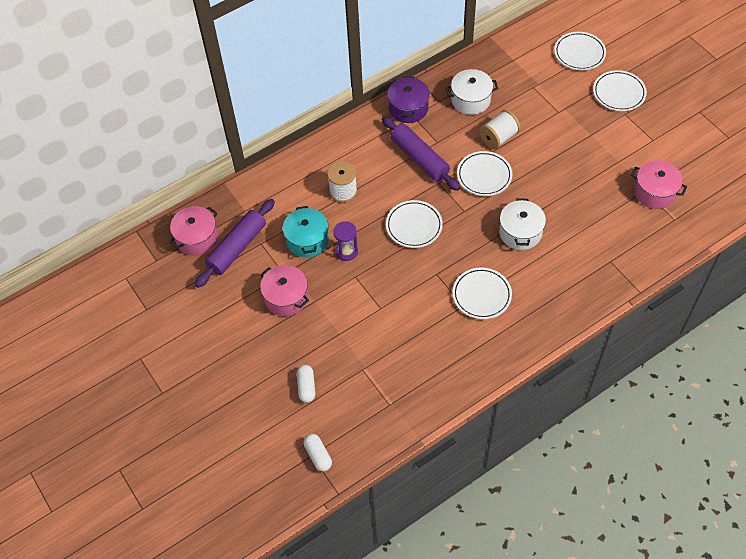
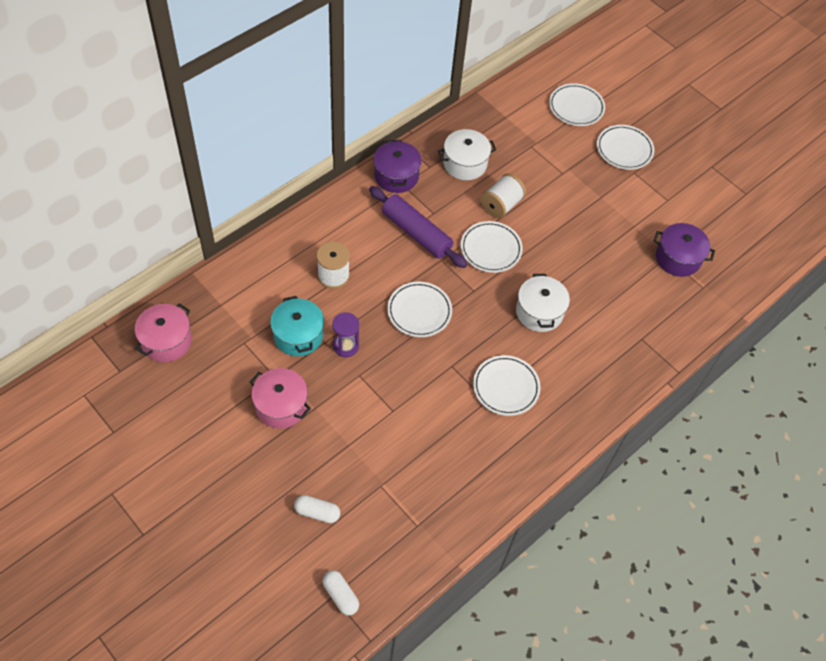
camera: 15 degrees left, 0 degrees up
purple rolling pin [195,199,275,288] -> none
white capsule [297,365,315,403] -> white capsule turned 60 degrees counterclockwise [294,495,340,523]
pink pot [631,160,687,209] -> purple pot [654,223,715,277]

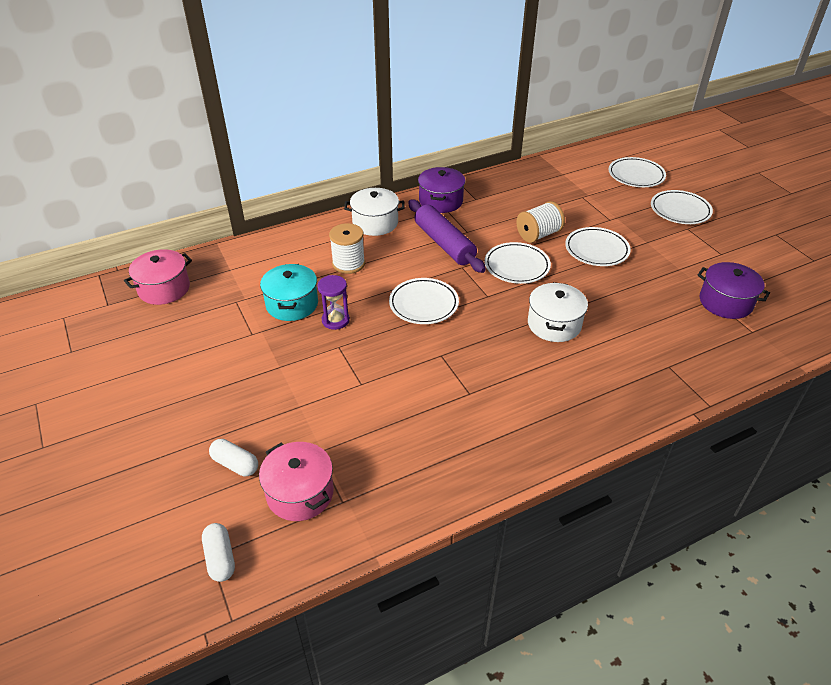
camera: 20 degrees right, 15 degrees down
pink pot [250,368,311,429] -> pink pot moved to [259,442,334,521]
white pot [438,129,496,180] -> white pot moved to [344,188,405,236]
white plate [473,355,541,416] -> white plate moved to [565,227,631,266]

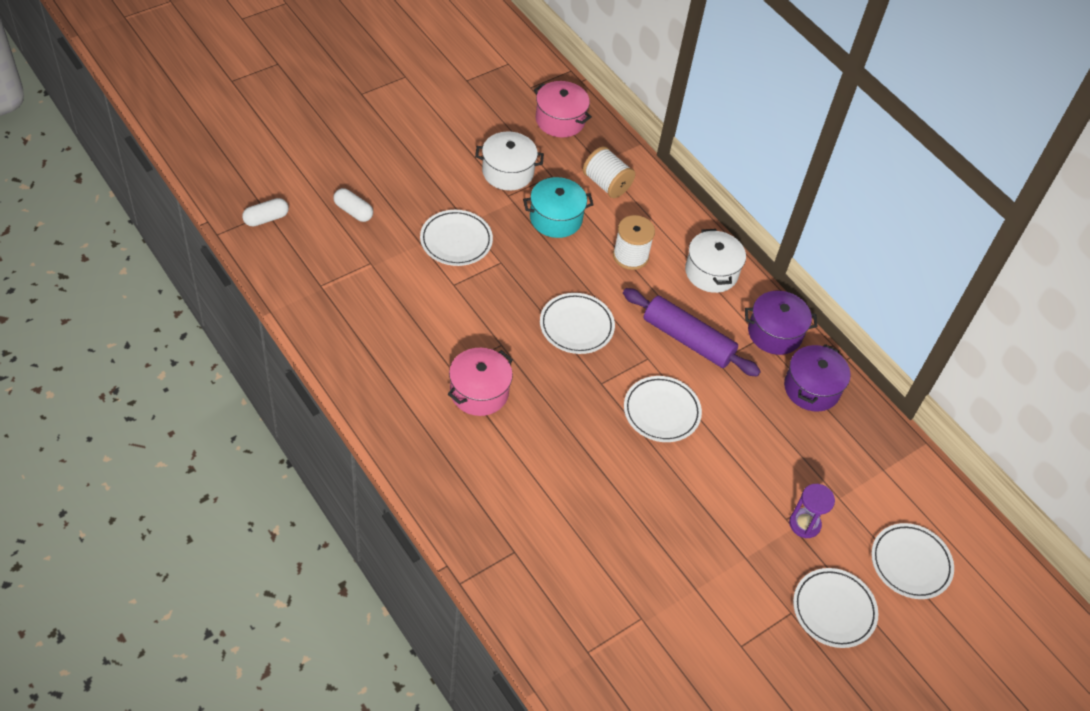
camera: 75 degrees right, 10 degrees up
white capsule [209,439,258,476] -> white capsule turned 75 degrees counterclockwise [333,188,373,222]
pink pot [259,442,334,521] -> pink pot moved to [448,348,513,416]
purple hourglass [317,275,350,330] -> purple hourglass moved to [789,484,835,538]
purple rolling pin [408,199,486,273] -> purple rolling pin turned 75 degrees clockwise [623,288,761,377]
white spool [516,201,565,243] -> white spool moved to [583,146,635,198]
white pot [528,282,588,342] -> white pot moved to [475,131,544,191]
white plate [565,227,631,266] -> white plate moved to [420,210,493,266]
purple pot [697,262,770,319] -> purple pot moved to [784,344,850,412]

